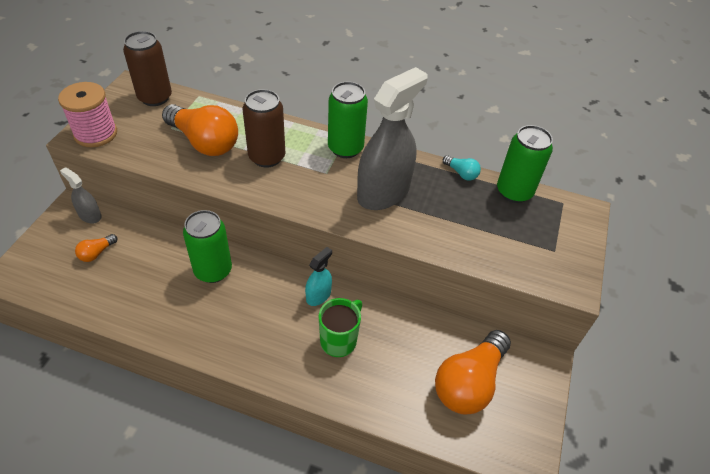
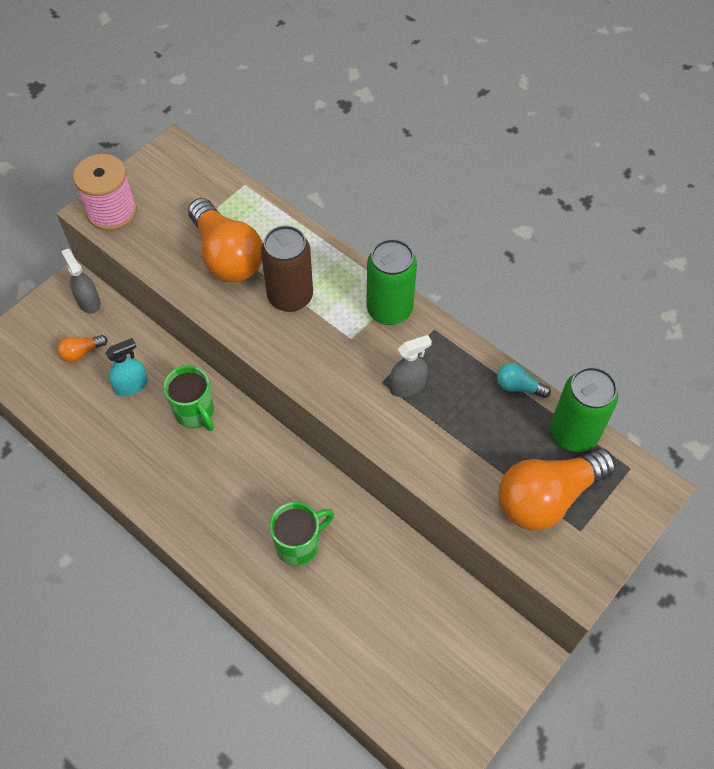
camera: 25 degrees right, 10 degrees up
brown can [123,31,172,106] -> none
green can [183,210,232,283] -> green mug [163,365,214,431]
turquoise spray bottle [305,247,332,306] -> turquoise spray bottle moved to [105,338,148,396]
grey spray bottle [357,67,428,210] -> grey spray bottle [389,335,432,397], size x0.47
orange light bulb [435,330,511,414] -> orange light bulb moved to [499,448,616,531]
turquoise light bulb [443,155,481,180] -> turquoise light bulb turned 135 degrees clockwise [497,363,551,398]

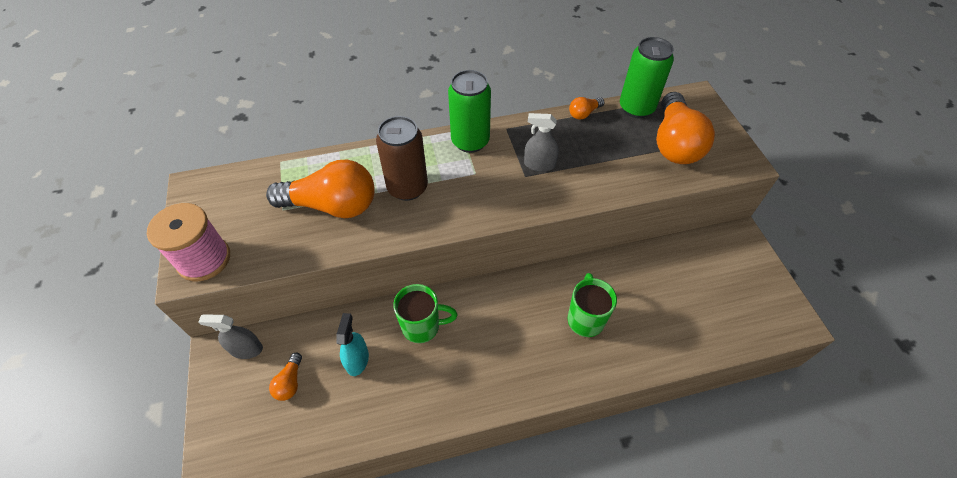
camera: 55 degrees left, 5 degrees down
grey spray bottle [389,335,432,397] -> grey spray bottle turned 90 degrees counterclockwise [524,113,559,172]
turquoise light bulb [497,363,551,398] -> orange light bulb [569,97,604,120]

